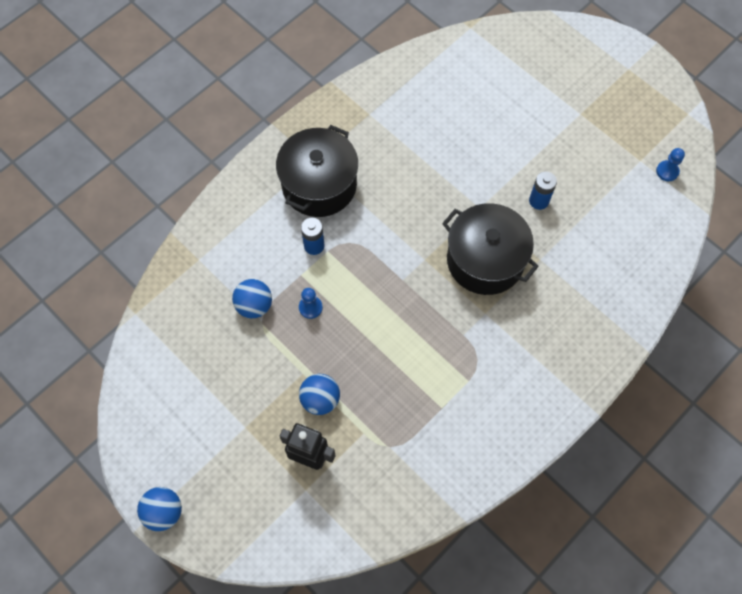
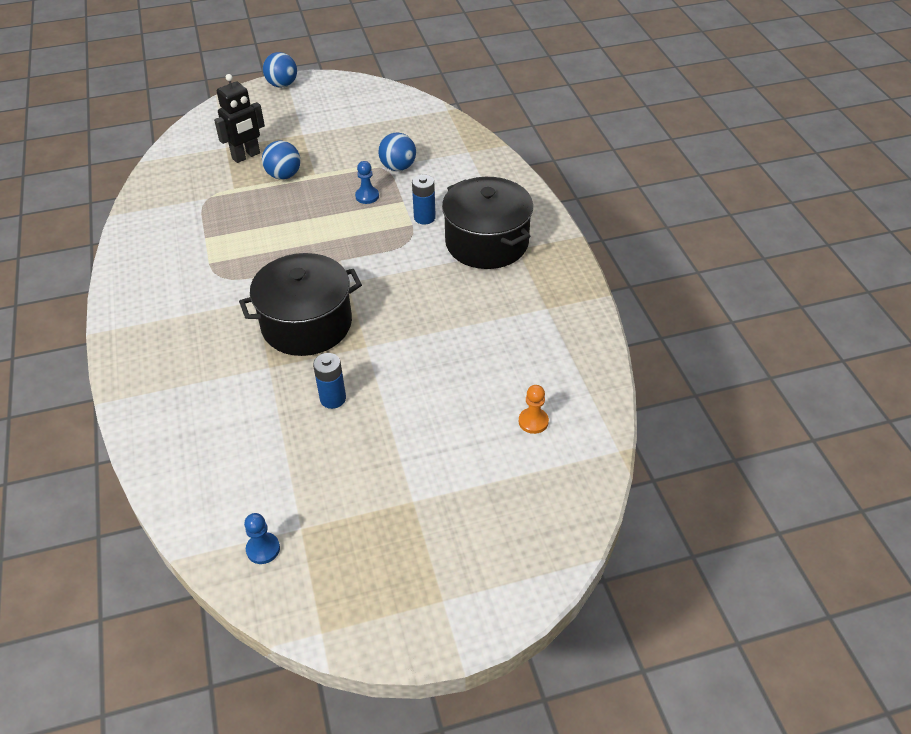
camera: 120 degrees right, 20 degrees down
none -> orange pawn [519,385,549,434]

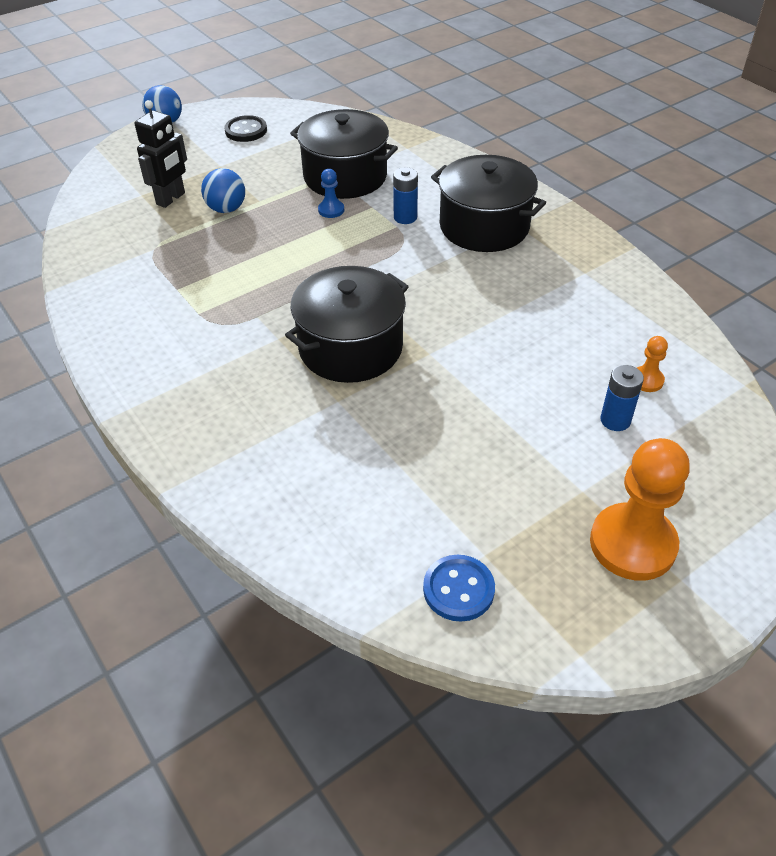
camera: 20 degrees left, 0 degrees up
blue pawn [244,513,280,564] -> blue button [423,555,495,622]
blue battery [313,353,346,409] -> blue battery moved to [600,365,644,431]
blue ball [378,133,416,171] -> black pot [290,109,398,199]
none -> black button [224,115,267,142]
none -> orange pawn [590,438,690,581]

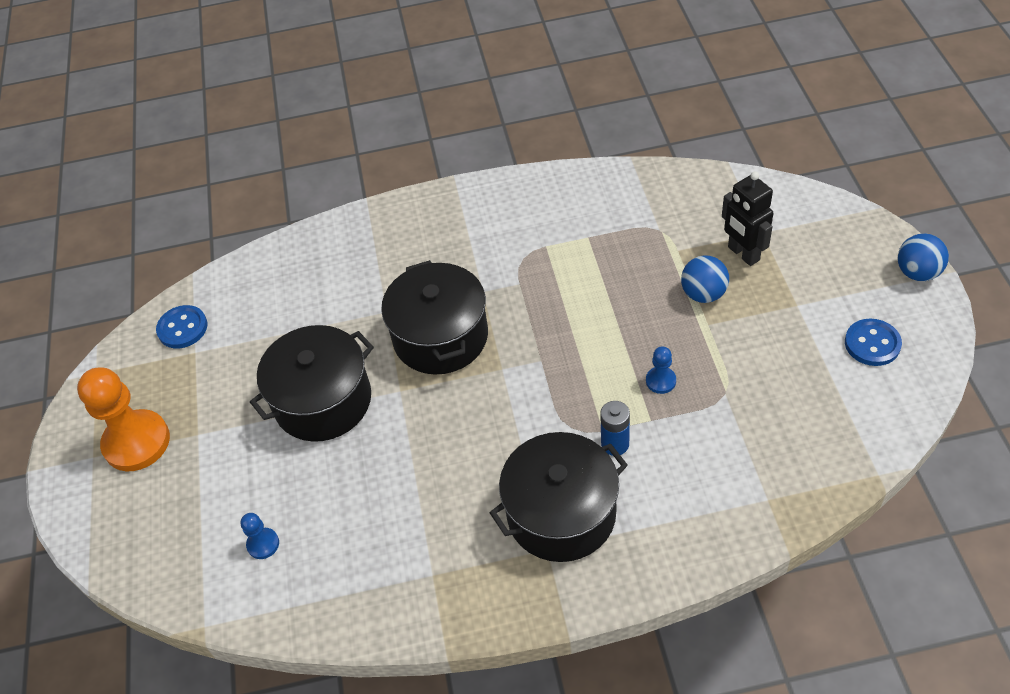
camera: 120 degrees right, 5 degrees up
black button [224,115,267,142] -> blue button [845,319,902,366]
black pot [290,109,398,199] -> black pot moved to [250,325,374,442]
blue battery [600,365,644,431] -> none
orange pawn [637,336,668,392] -> blue pawn [240,513,279,559]

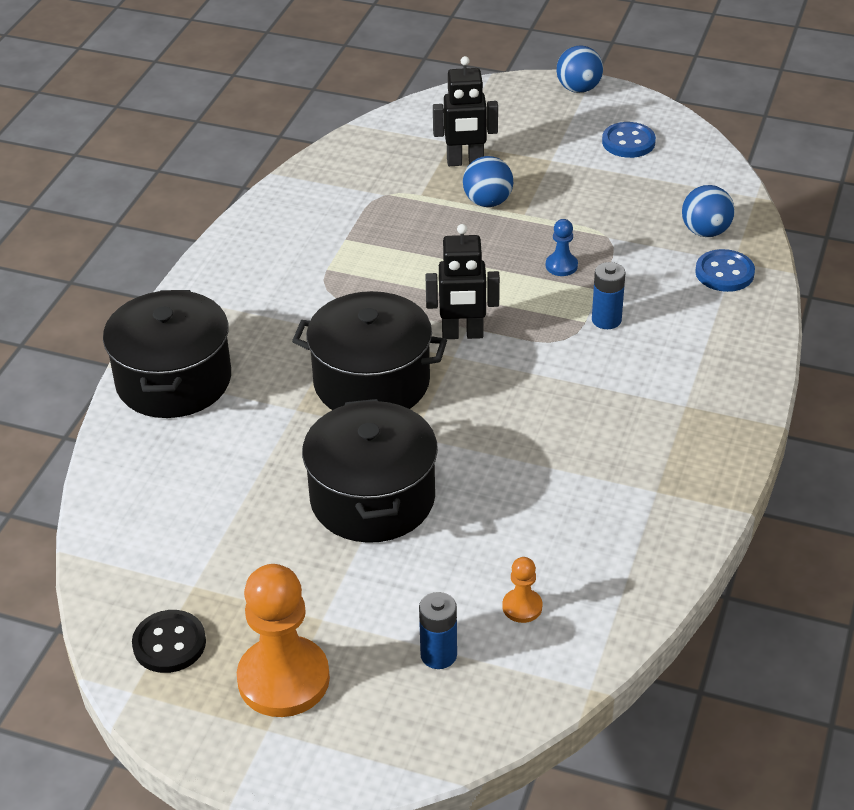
camera: 65 degrees left, 10 degrees down
blue button [156,305,207,349] -> blue button moved to [695,249,755,292]
blue pawn [240,513,279,559] -> orange pawn [503,557,542,623]
black pot [490,432,628,562] -> black pot moved to [103,290,231,418]
none -> black button [132,610,206,673]
none -> blue battery [419,592,457,669]
none -> black robot [425,224,500,339]
none -> blue ball [682,185,735,237]

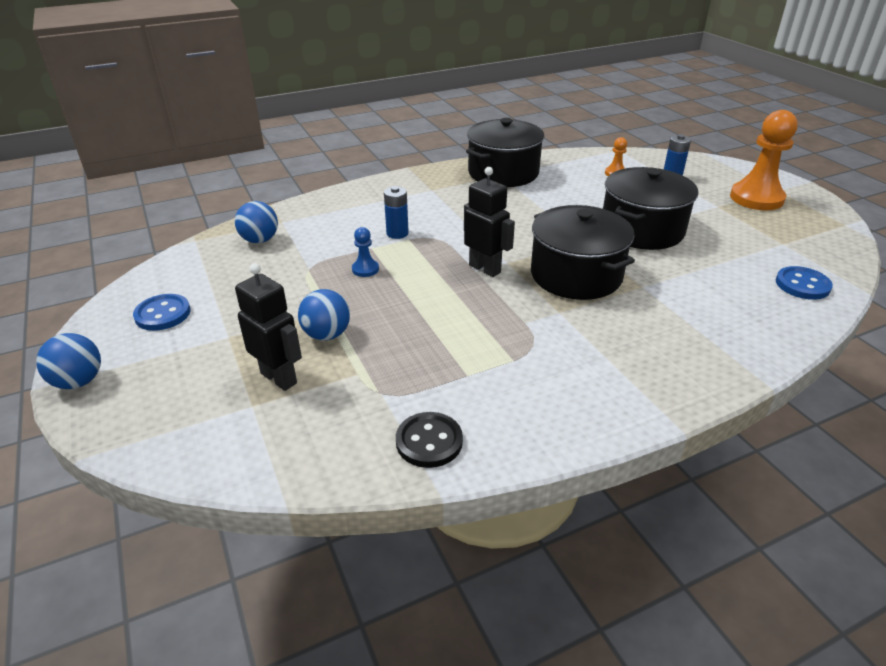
camera: 135 degrees left, 5 degrees down
black pot [103,290,231,418] -> black pot moved to [466,118,544,187]
black button [132,610,206,673] -> black button moved to [396,412,463,468]
blue button [695,249,755,292] -> blue button moved to [776,266,833,300]

